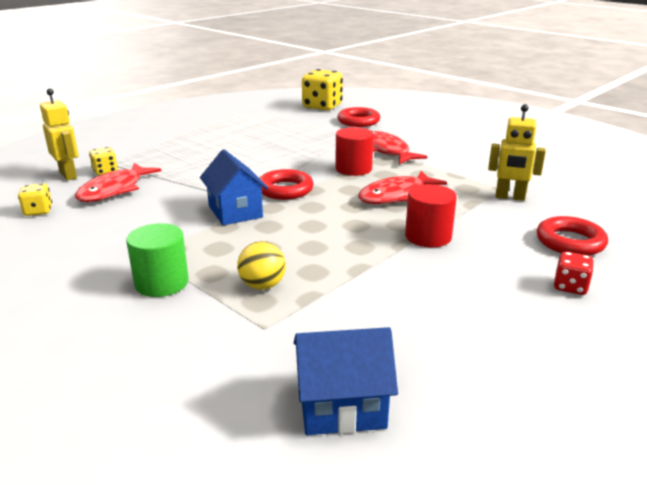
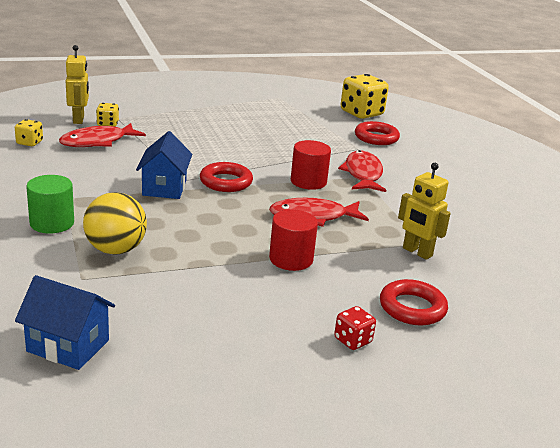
camera: 25 degrees right, 0 degrees up
yellow ball [237,241,286,290] -> yellow ball [83,192,147,255], size x1.53

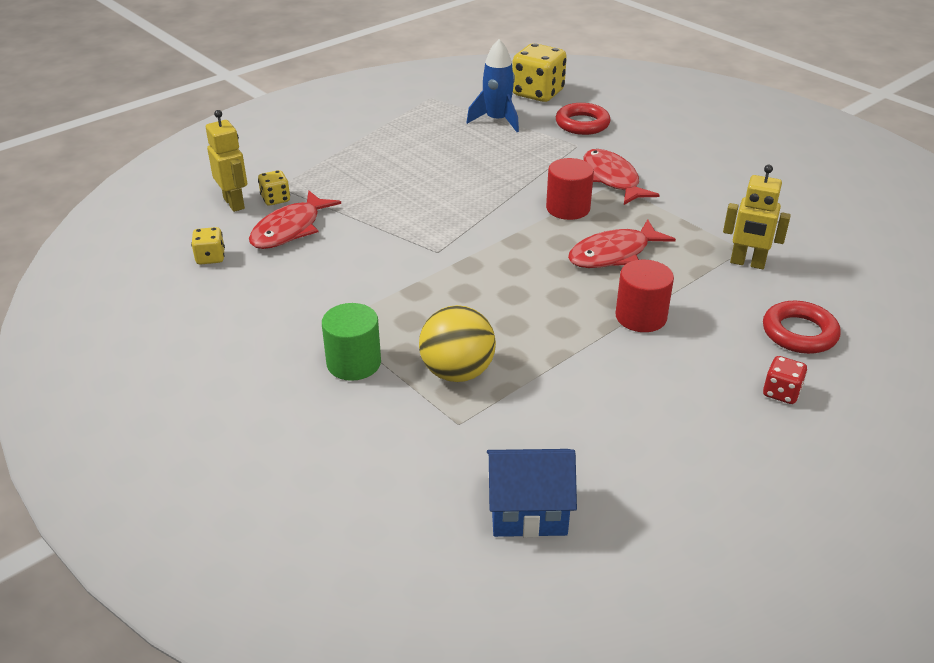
camera: 20 degrees left, 10 degrees up
blue house [136,131,192,199] -> none
red ring [200,162,253,192] -> none
none -> blue rocket [467,39,519,132]

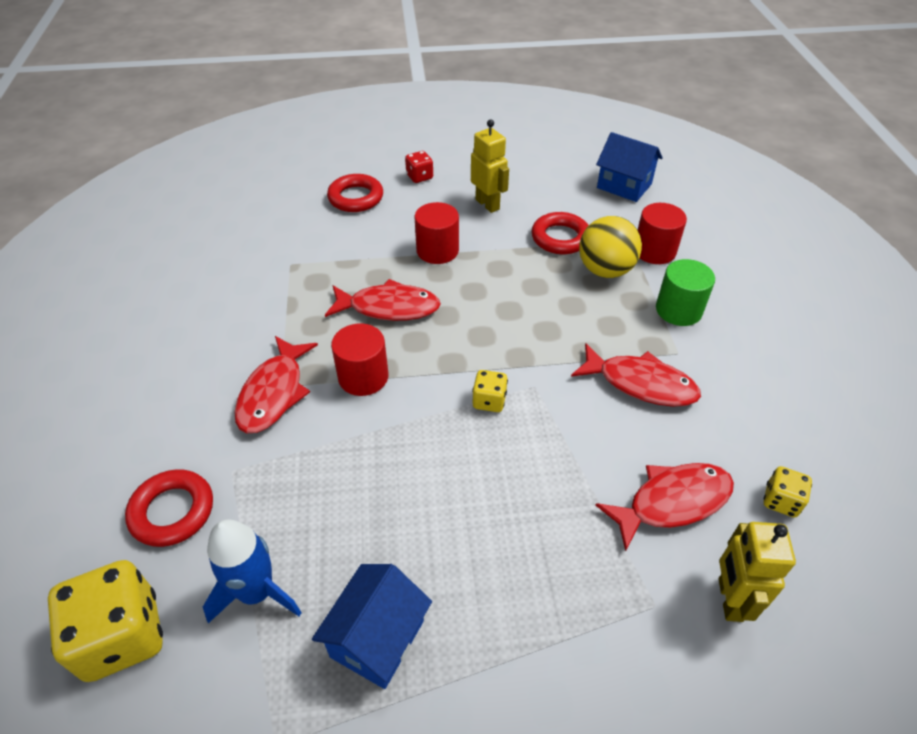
camera: 145 degrees left, 10 degrees up
yellow dice [258,170,290,205] -> yellow dice moved to [472,370,508,412]
yellow robot [723,165,791,269] -> yellow robot moved to [471,119,509,213]
none -> blue house [312,564,432,689]
none -> red ring [531,212,589,254]
none -> red fish [571,343,701,407]
none -> red cylinder [638,203,687,264]

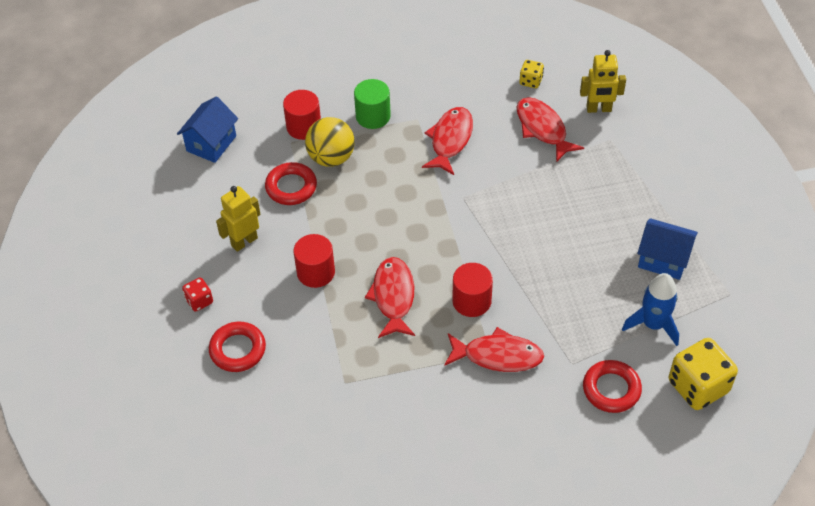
camera: 95 degrees left, 5 degrees up
yellow dice [472,370,508,412] -> none

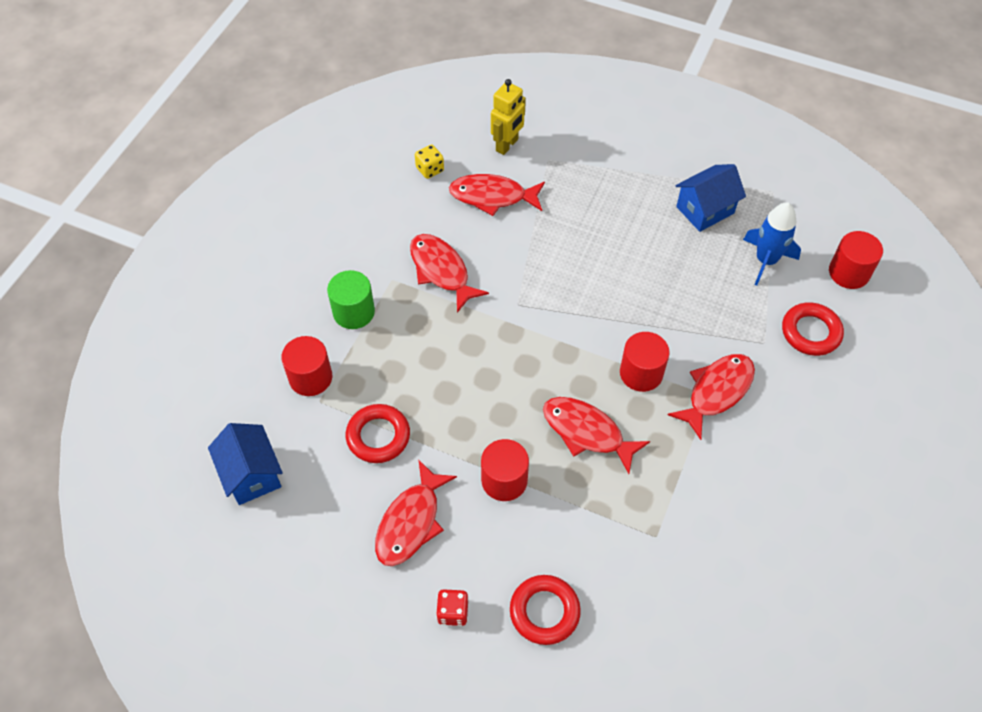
camera: 55 degrees left, 5 degrees up
yellow robot [216,186,260,252] -> red fish [375,459,457,566]
yellow ball [305,117,355,167] -> none
yellow dice [669,338,738,410] -> red cylinder [829,231,883,289]

